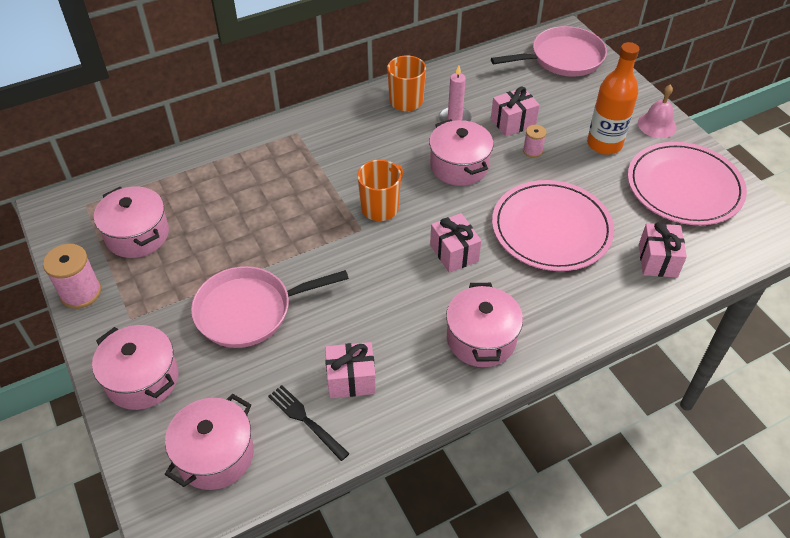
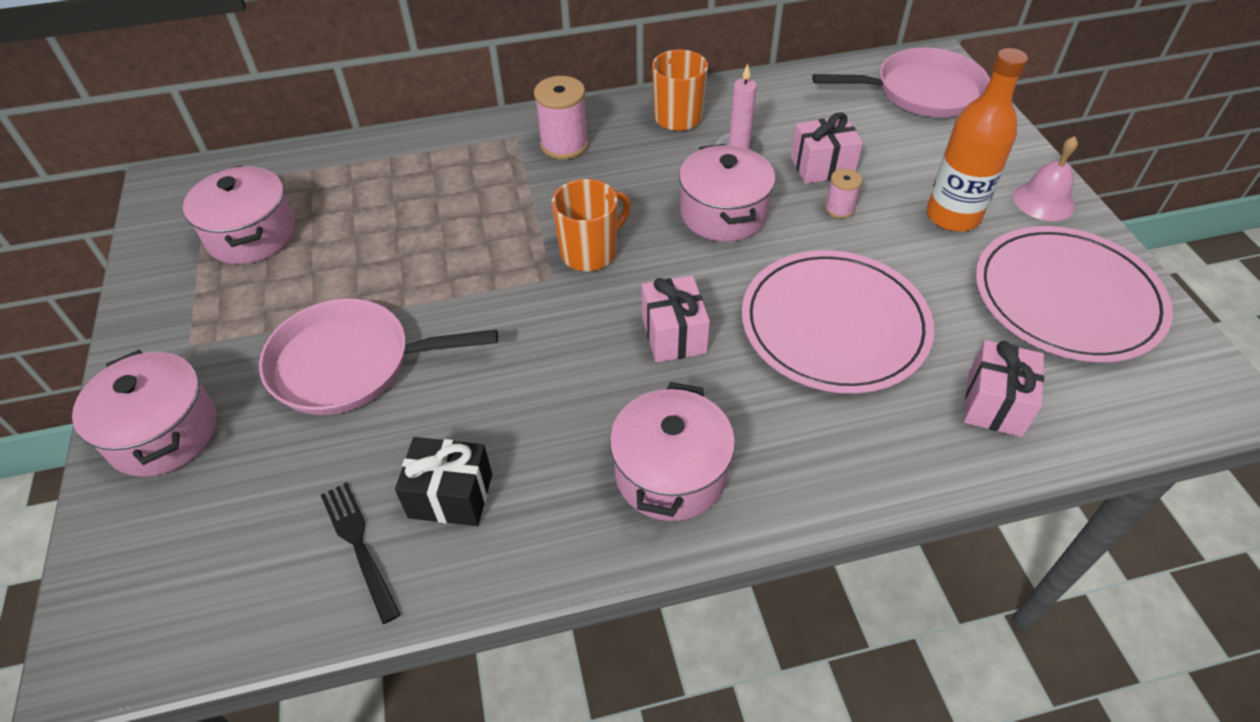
camera: 15 degrees right, 0 degrees up
pink spool [43,244,101,309] -> pink spool moved to [534,76,589,160]
pink pot [165,394,254,490] -> none
pink gift [325,342,376,398] -> black gift [395,437,492,526]

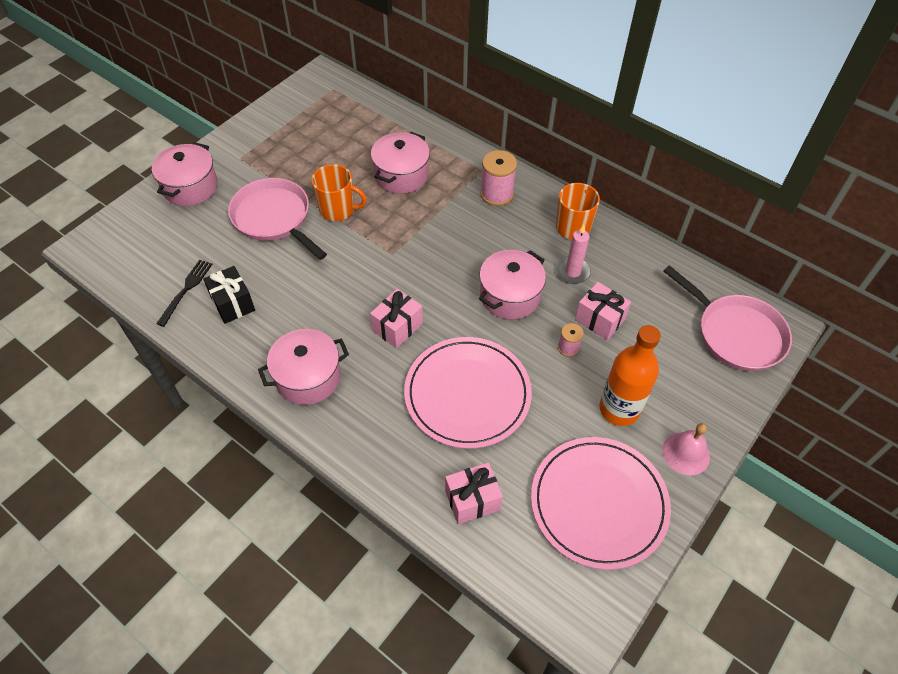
camera: 50 degrees right, 5 degrees up
pink pot [183,165,295,264] -> pink pot moved to [371,132,430,194]
orange mug [552,179,630,271] -> orange mug moved to [312,164,367,221]

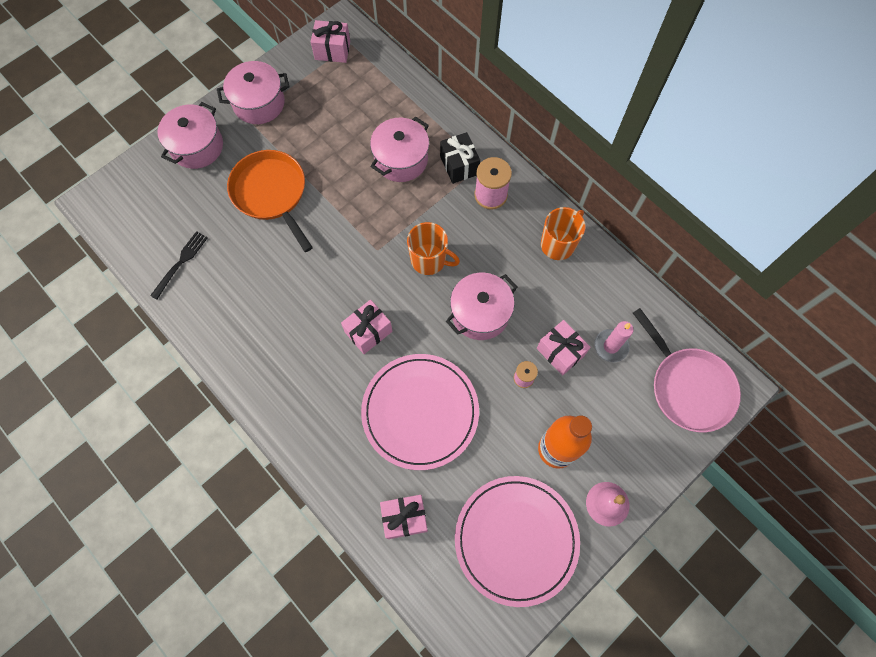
camera: 10 degrees right, 15 degrees up
black gift [203,266,255,324] -> black gift moved to [440,132,480,184]
pink pan [228,178,327,260] -> orange pan [227,150,313,252]
pink pot [258,329,349,405] -> pink pot moved to [217,61,290,124]
orange mug [312,164,367,221] -> orange mug moved to [407,222,460,275]
pink candle [556,225,591,284] -> pink candle moved to [594,321,634,362]
none -> pink gift [311,20,350,63]

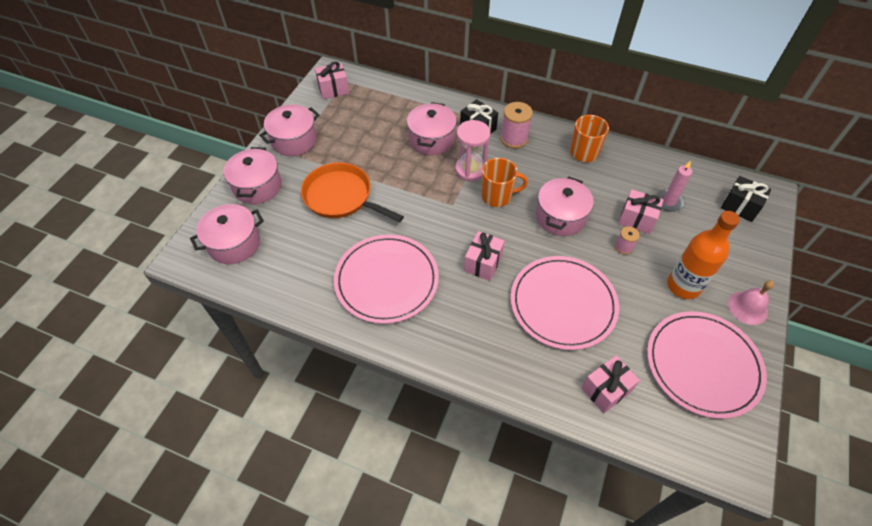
camera: 25 degrees left, 15 degrees down
black fork [150,231,208,300] -> none
pink pan [633,308,741,433] -> black gift [721,176,771,222]
none -> pink pot [190,204,264,264]
none -> pink plate [334,234,439,324]
none -> pink hourglass [455,120,491,181]

